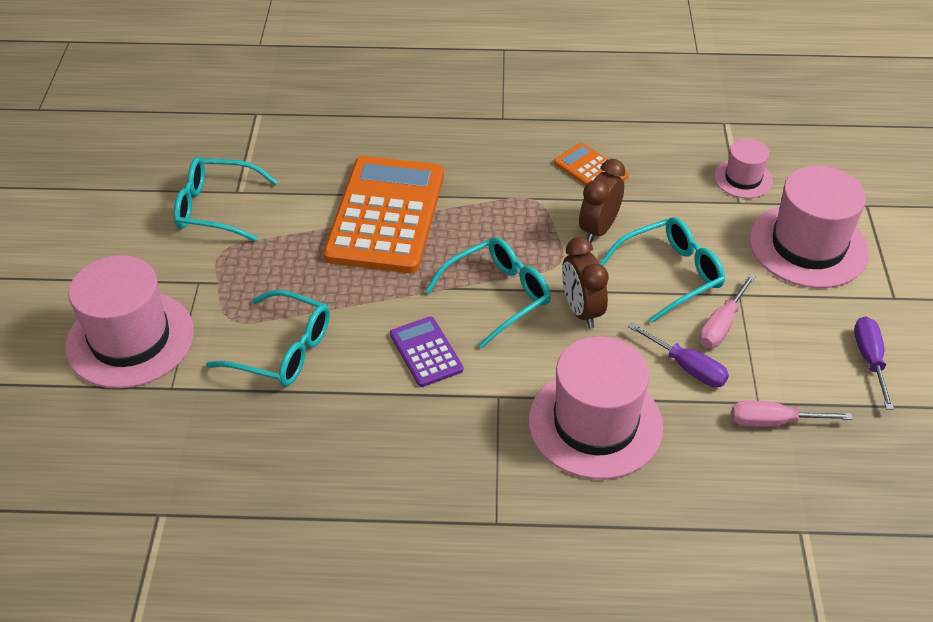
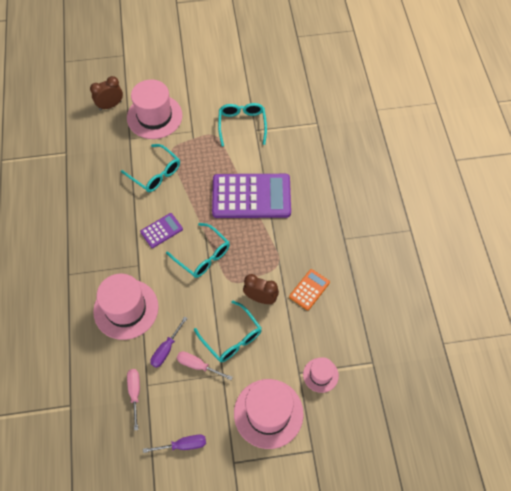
camera: 80 degrees right, 15 degrees up
turquoise glasses [206,290,330,386] -> turquoise glasses turned 60 degrees counterclockwise [121,144,180,192]
orange calculator [323,156,444,273] -> purple calculator [212,174,291,218]
brown clock [562,237,609,328] -> brown clock moved to [90,76,123,110]

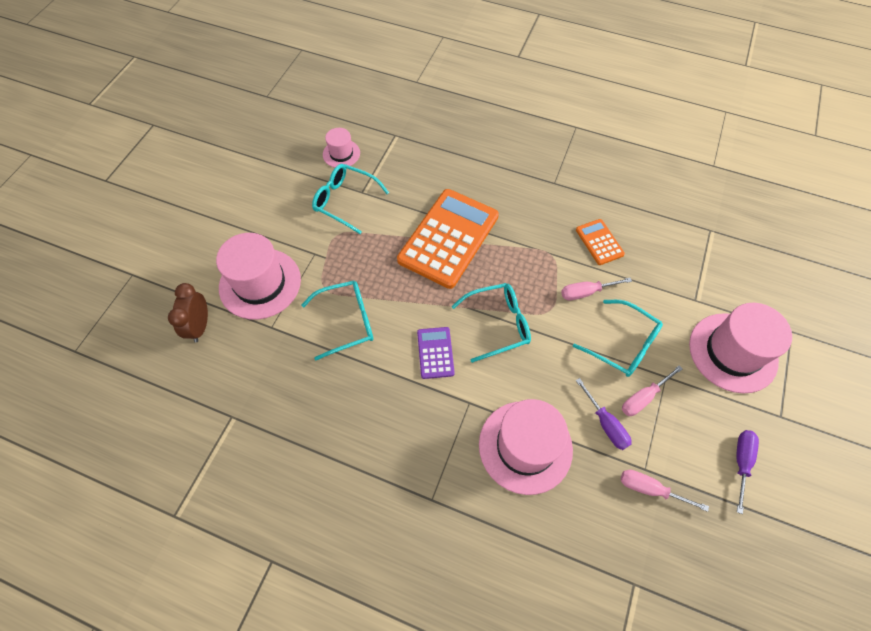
camera: 60 degrees left, 0 degrees up
turquoise glasses [194,300,262,362] -> turquoise glasses turned 45 degrees clockwise [573,300,663,377]
purple calculator [212,174,291,218] -> orange calculator [397,189,499,289]
brown clock [243,274,279,304] -> pink screwdriver [561,278,632,300]
pink hat [303,357,339,393] -> pink hat moved to [323,128,360,168]

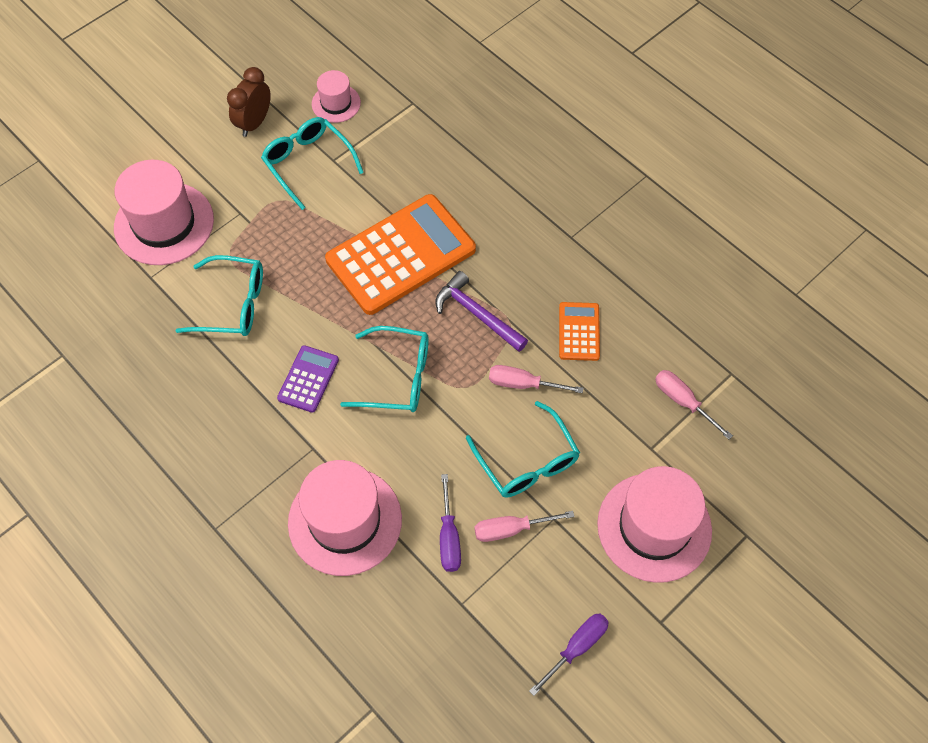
camera: 25 degrees right, 0 degrees up
brown clock [168,283,208,343] -> brown clock moved to [227,67,271,137]
pink screwdriver [621,470,709,512] -> pink screwdriver moved to [655,370,733,440]
none -> purple hammer [435,271,528,352]

